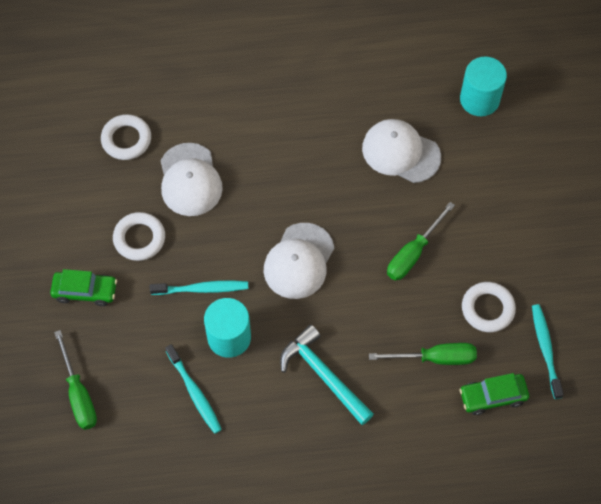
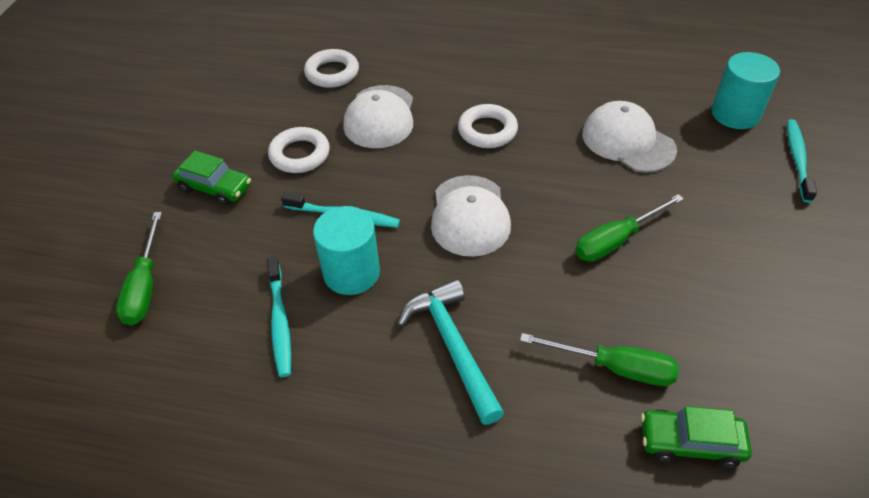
camera: 20 degrees right, 15 degrees down
white cap [264,223,334,299] -> white cap turned 45 degrees counterclockwise [431,175,511,257]
white ring [462,282,516,332] -> white ring moved to [458,104,518,148]
turquoise toothbrush [532,304,564,399] -> turquoise toothbrush moved to [787,119,817,203]

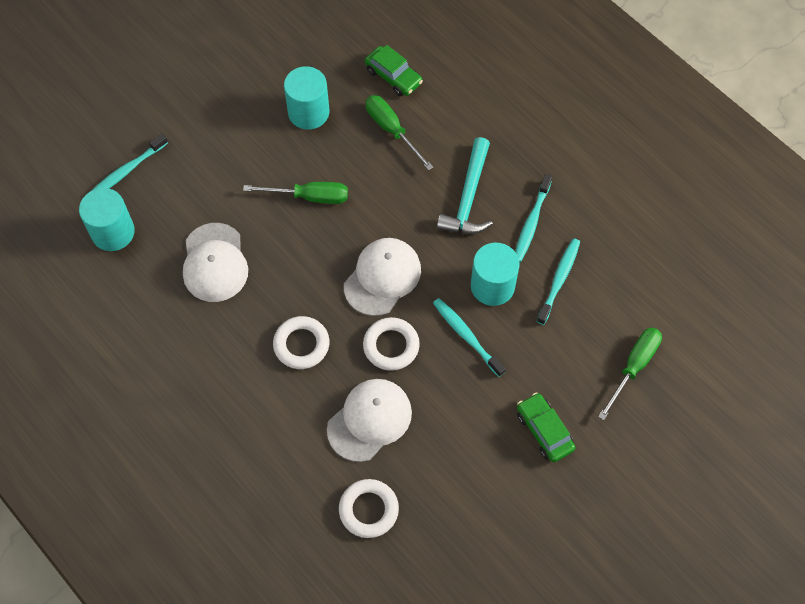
camera: 145 degrees left, 15 degrees up
white ring [268,127,330,173] -> white ring moved to [363,317,420,371]
none -> turquoise cylinder [284,66,329,130]
none -> turquoise toothbrush [515,174,552,262]

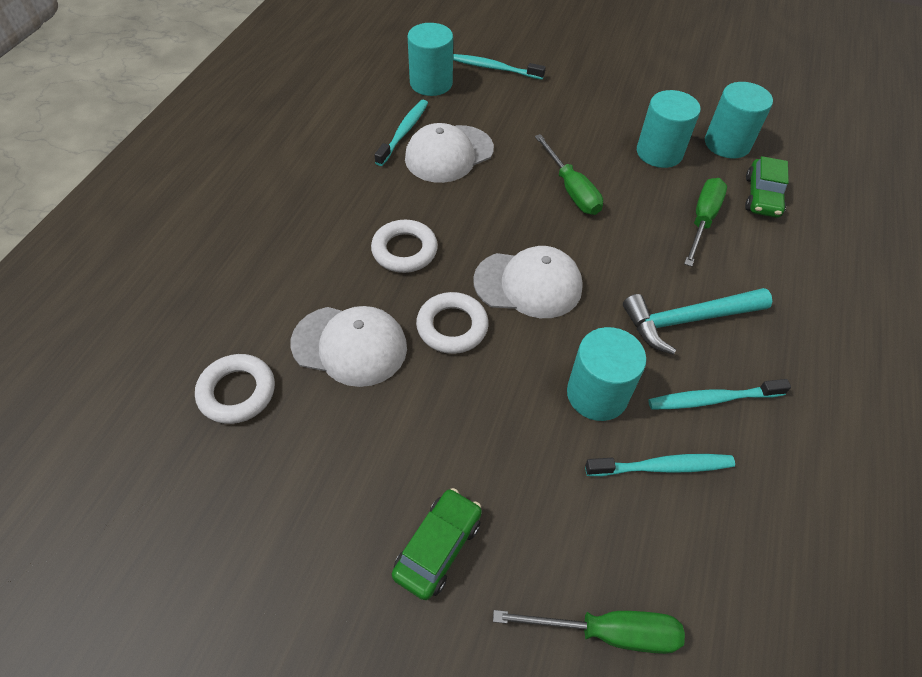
camera: 60 degrees right, 10 degrees down
turquoise toothbrush [433,298,506,377] -> turquoise toothbrush moved to [375,100,428,166]
none -> turquoise cylinder [705,82,773,158]

